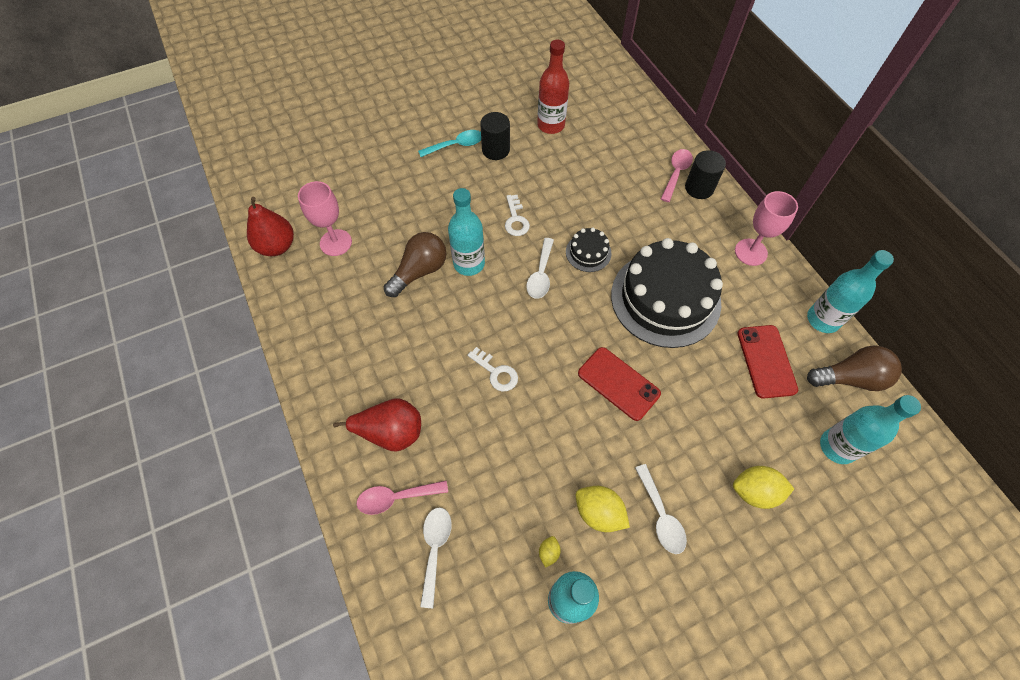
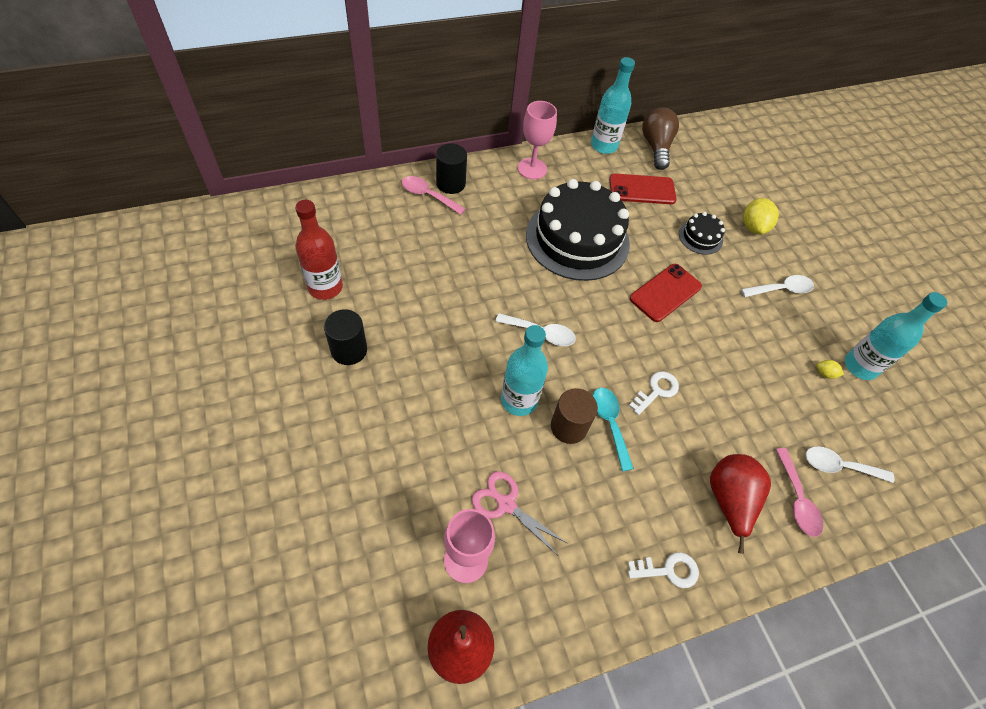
camera: 90 degrees left, 5 degrees down
brown light bulb [384,232,446,297] -> none
turquoise spoon [418,130,481,157] -> turquoise spoon moved to [592,388,634,471]
white key [505,195,530,236] -> white key moved to [628,552,699,588]
black cake [566,228,612,272] -> black cake moved to [679,212,725,255]
yellow lemon [576,486,630,532] -> none
turquoise bottle [820,395,921,464] -> none
none -> pink scissors [472,471,568,555]
none -> brown cylinder [551,388,598,444]

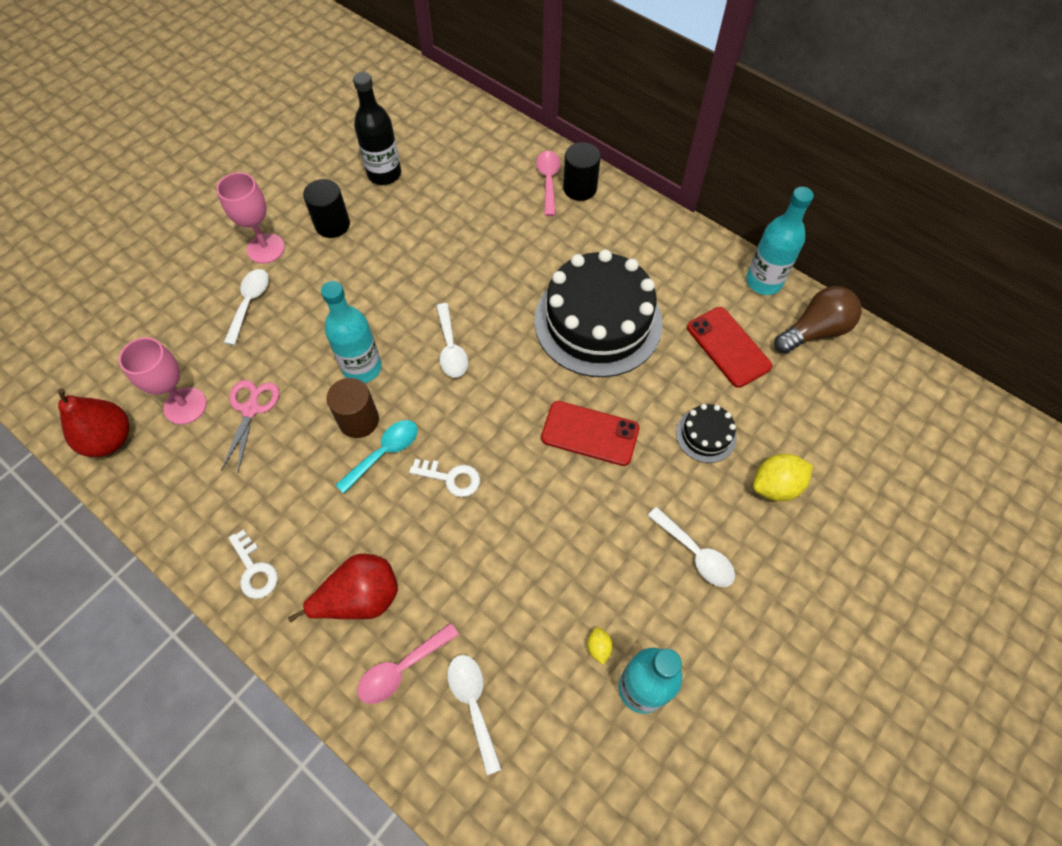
camera: 65 degrees right, 5 degrees up
red bottle [295,200,343,300] -> black bottle [353,72,401,185]
pink goblet [518,101,557,179] -> pink goblet moved to [217,172,285,264]
none -> white spoon [224,269,269,345]

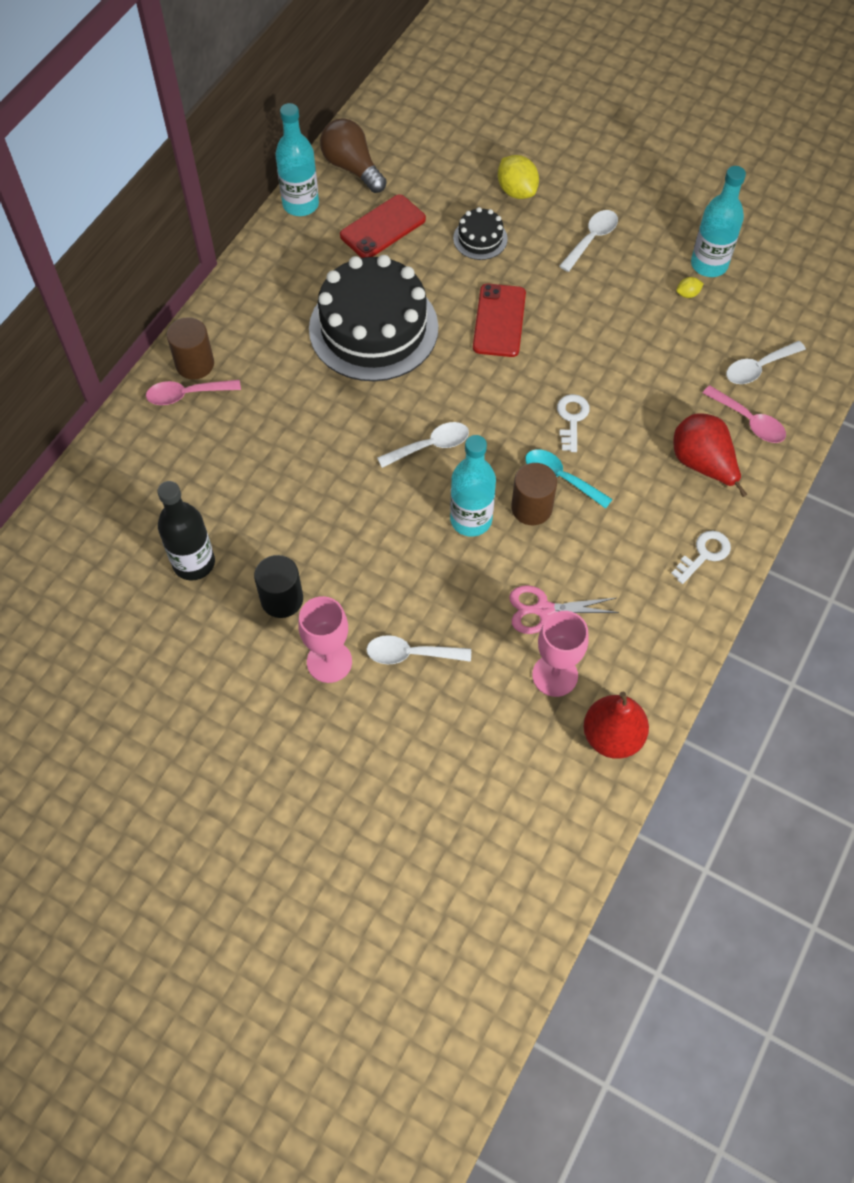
camera: 100 degrees left, 0 degrees up
black cylinder [563,142,601,201] -> brown cylinder [167,317,214,380]

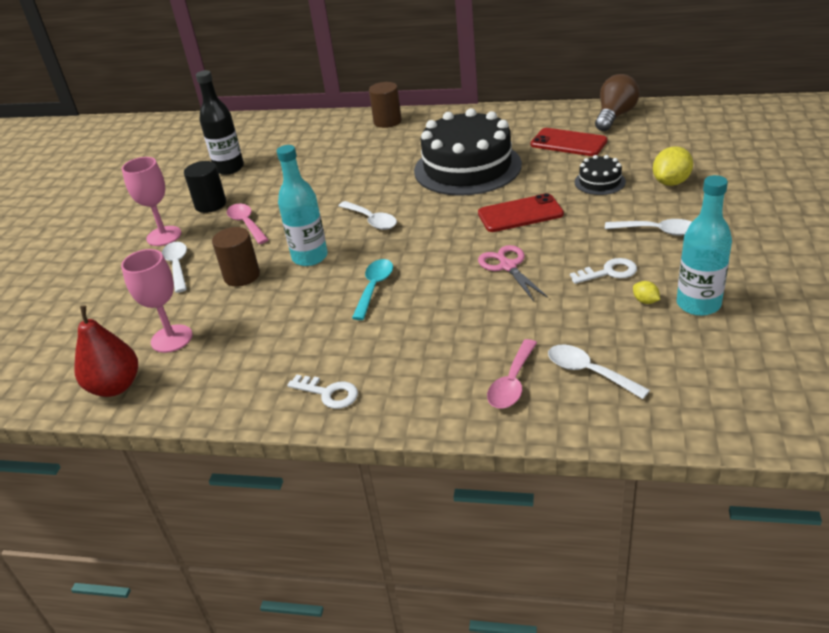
camera: 75 degrees right, 25 degrees down
pink spoon [146,380,241,405] -> pink spoon moved to [227,204,269,244]
turquoise bottle [275,103,319,216] -> none
pink scissors [509,585,619,634] -> pink scissors moved to [478,245,548,301]
brown cylinder [511,463,557,525] -> brown cylinder moved to [212,227,260,286]
white key [557,394,590,452] -> white key moved to [570,258,637,284]
red pear [673,413,747,497] -> none

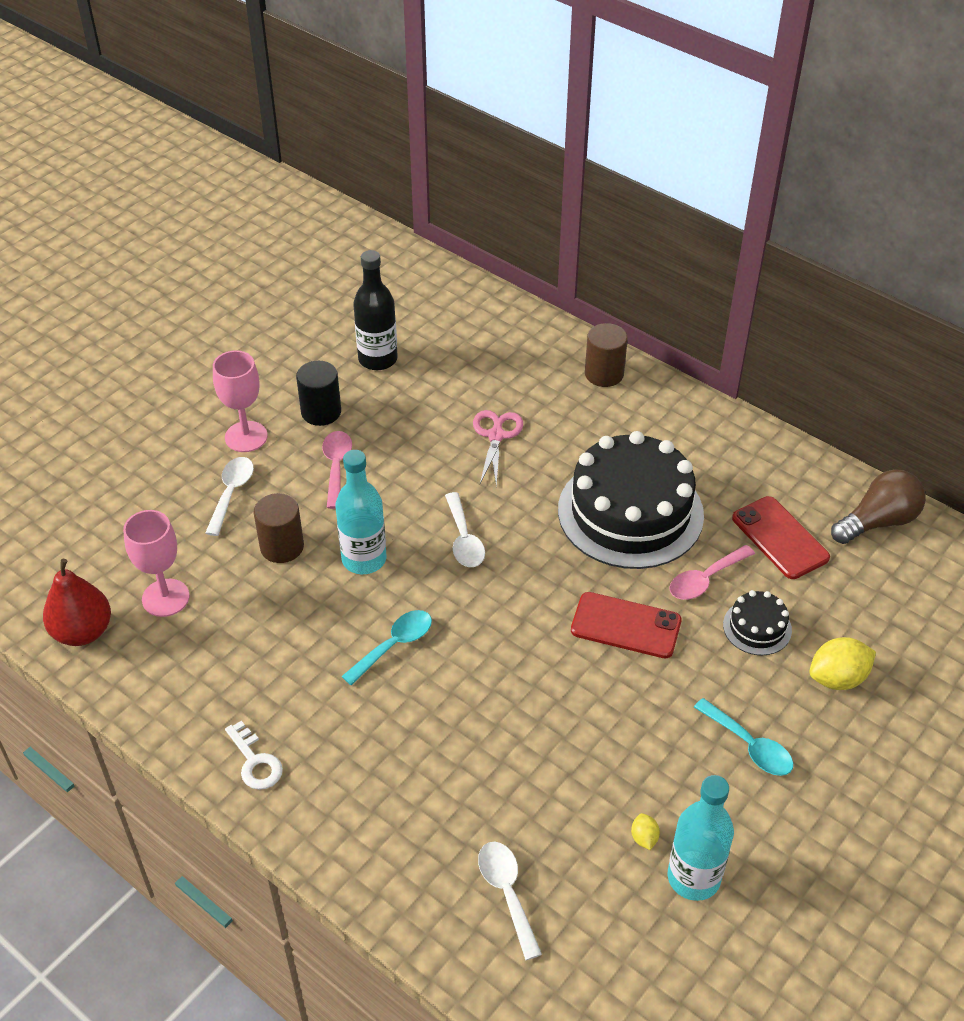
camera: 25 degrees right, 10 degrees up
pink scissors [478,245,548,301] -> pink scissors moved to [473,410,523,486]
pink spoon [487,339,537,409] -> pink spoon moved to [669,545,755,600]
white key [570,258,637,284] -> none
white spoon [605,219,692,236] -> turquoise spoon [694,698,793,776]

